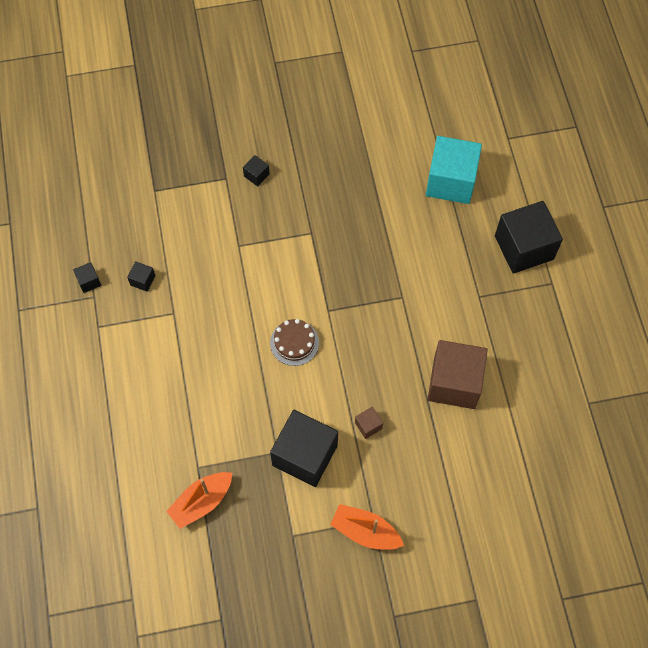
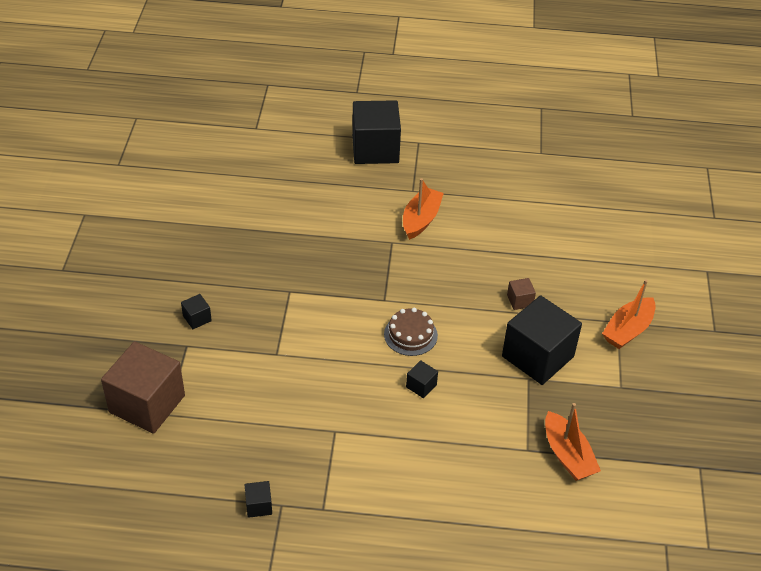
camera: 75 degrees left, 20 degrees down
black cube [127,261,155,292] -> black cube moved to [406,360,438,398]
turquoise cube [426,136,482,204] -> none
brown cube [428,340,488,409] -> brown cube moved to [101,341,185,434]
none -> orange boat [403,178,444,240]

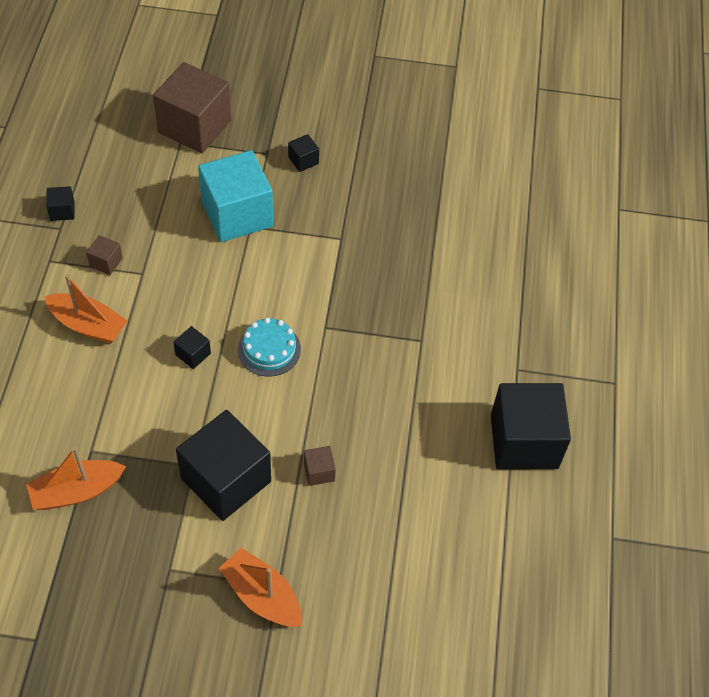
camera: 90 degrees right, 10 degrees up
black cube [352,100,401,164] -> black cube moved to [491,383,571,469]
brown cake [384,308,438,356] -> turquoise cake [238,318,301,376]
orange boat [403,178,444,240] -> orange boat moved to [44,274,128,344]
none -> brown cube [86,235,123,275]
none -> turquoise cube [198,150,273,242]

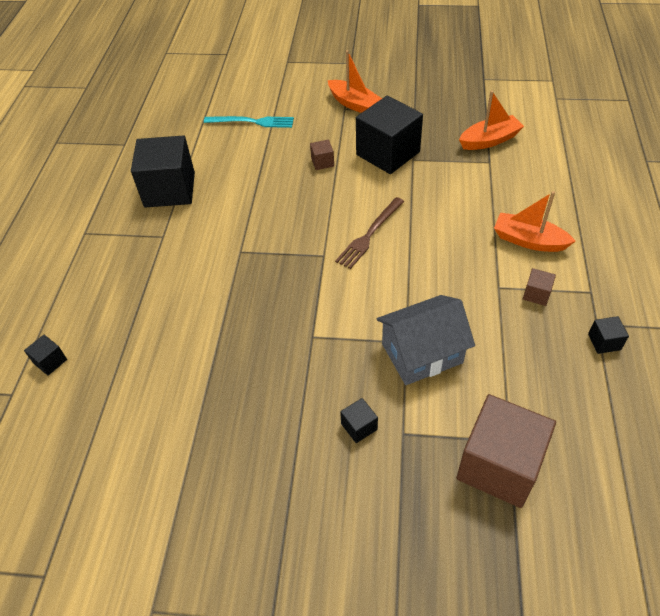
camera: 175 degrees left, 5 degrees down
black cube [173,326,211,369] -> black cube moved to [24,335,67,376]
turquoise cube [198,150,273,242] -> grey house [377,295,475,385]
turquoise cake [238,318,301,376] -> brown fork [335,197,404,269]
none -> turquoise fork [204,116,294,128]

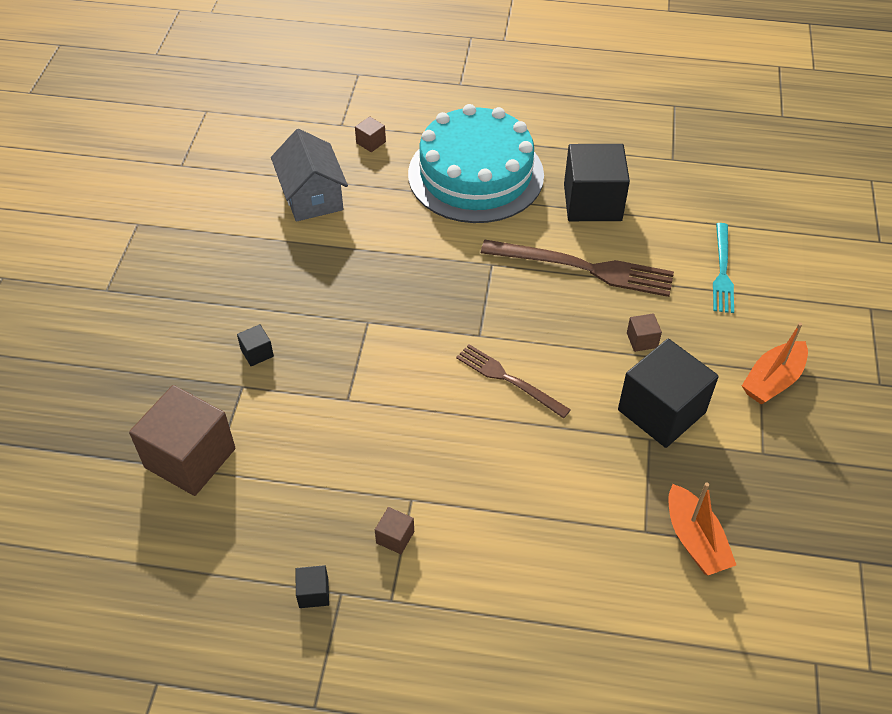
camera: 90 degrees right, 0 degrees up
black cube [24,335,67,376] -> brown cube [355,116,386,152]
grey house [377,295,475,385] -> grey house moved to [271,129,348,222]
orange boat [494,191,576,252] -> none
none -> turquoise cake [408,104,544,223]
none -> brown fork [481,240,674,297]

